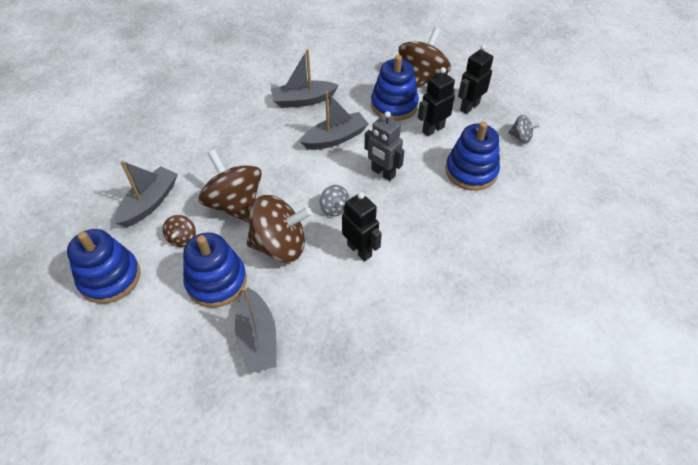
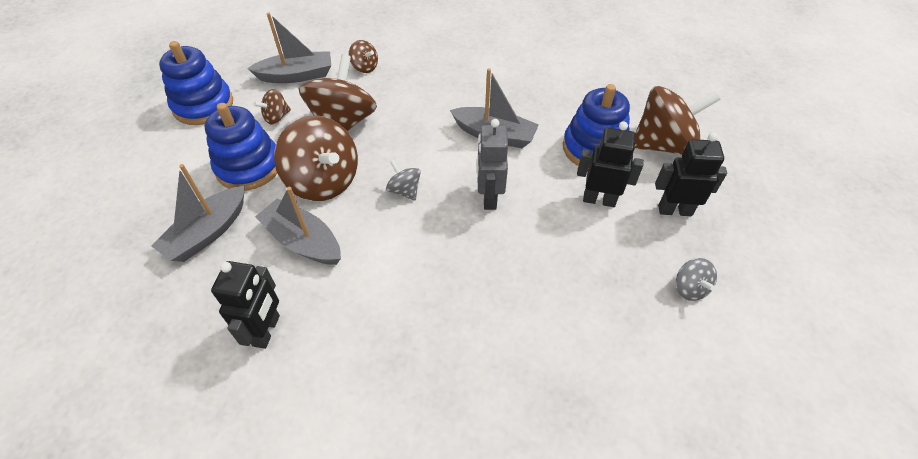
camera: 50 degrees right, 0 degrees up
grey boat [271,49,339,108] -> grey boat moved to [255,187,341,265]
grey spinning top [320,185,350,217] -> grey spinning top turned 120 degrees clockwise [386,160,421,200]
black robot [342,192,382,261] -> black robot moved to [211,261,280,349]
blue stacking toy [446,122,500,191] -> none
none -> brown spinning top [349,40,378,73]

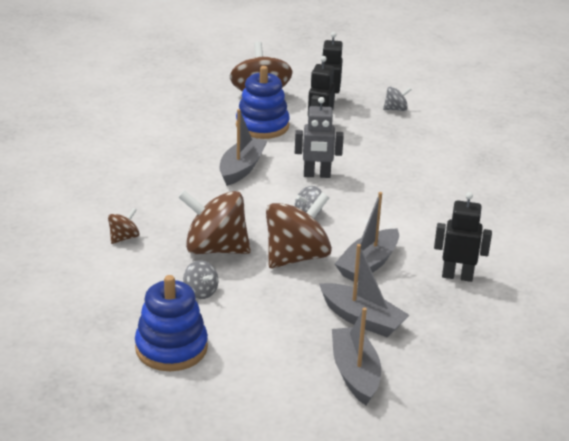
camera: 90 degrees left, 20 degrees down
blue stacking toy [204,103,277,191] -> none
grey boat [247,13,331,83] -> grey boat moved to [332,308,381,406]
brown spinning top [254,89,291,124] -> grey spinning top [183,260,219,299]

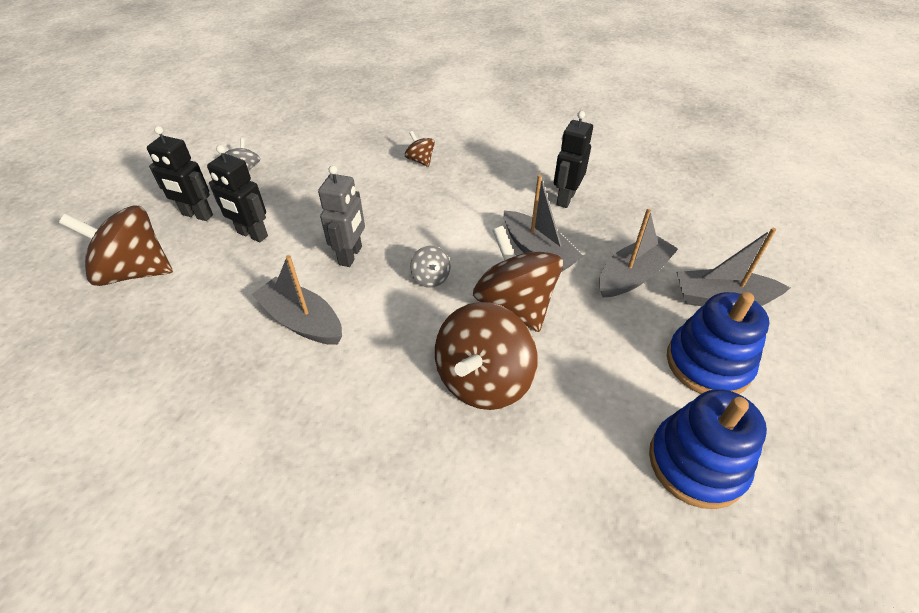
camera: 75 degrees left, 15 degrees up
brown spinning top [108,208,140,244] -> brown spinning top moved to [405,131,435,167]
grey spinning top [183,260,219,299] -> none
blue stacking toy [236,66,290,139] -> blue stacking toy moved to [667,292,769,394]

